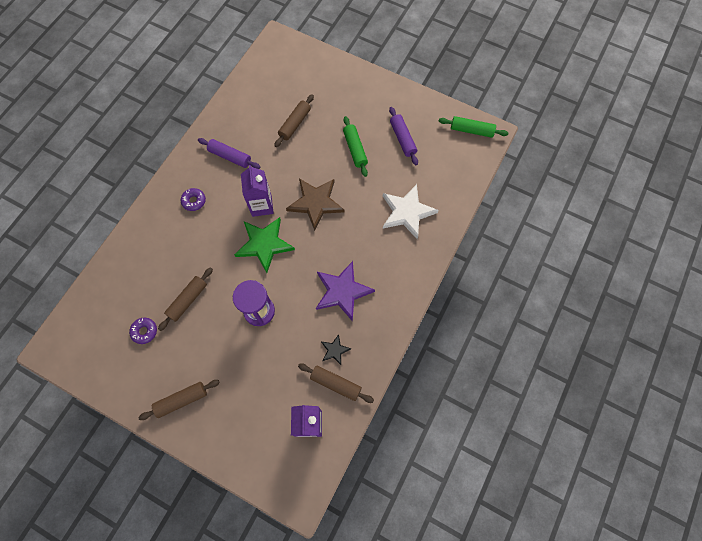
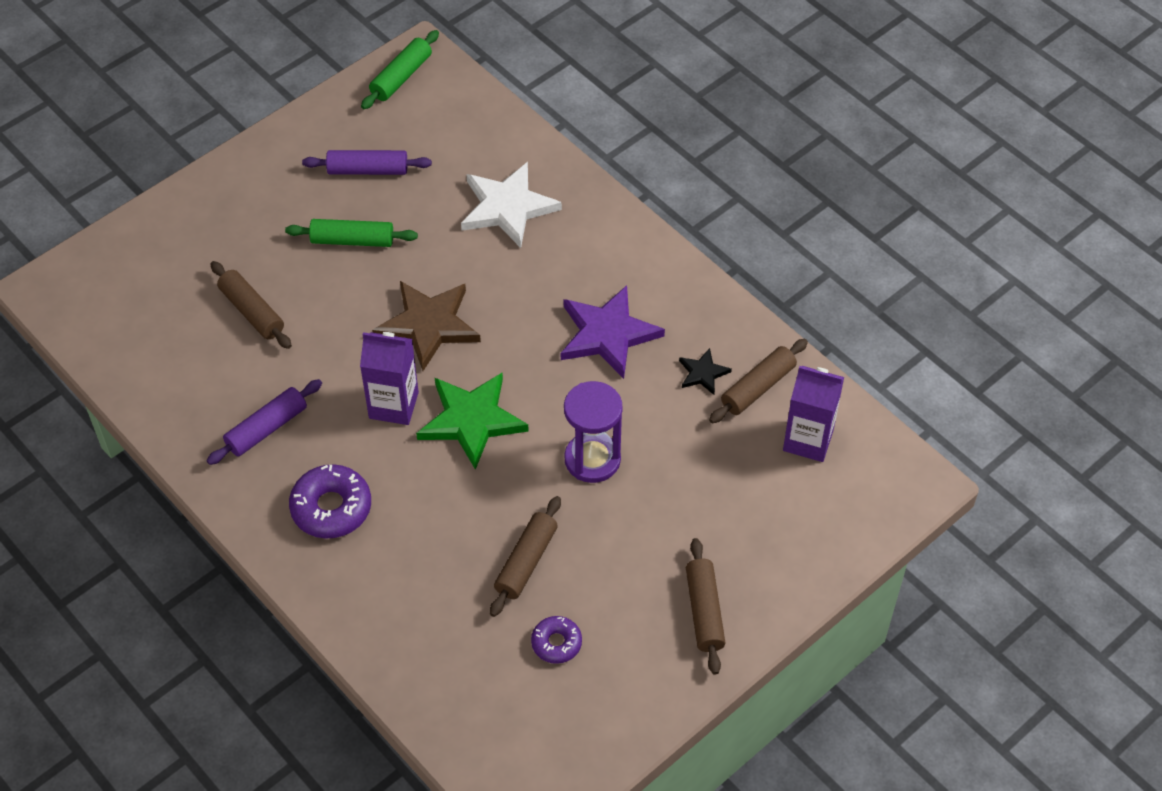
camera: 70 degrees left, 15 degrees down
brown rolling pin [158,267,213,331] -> brown rolling pin turned 60 degrees clockwise [490,496,561,617]
purple donut [181,188,206,211] -> purple donut [289,464,371,539], size x1.68

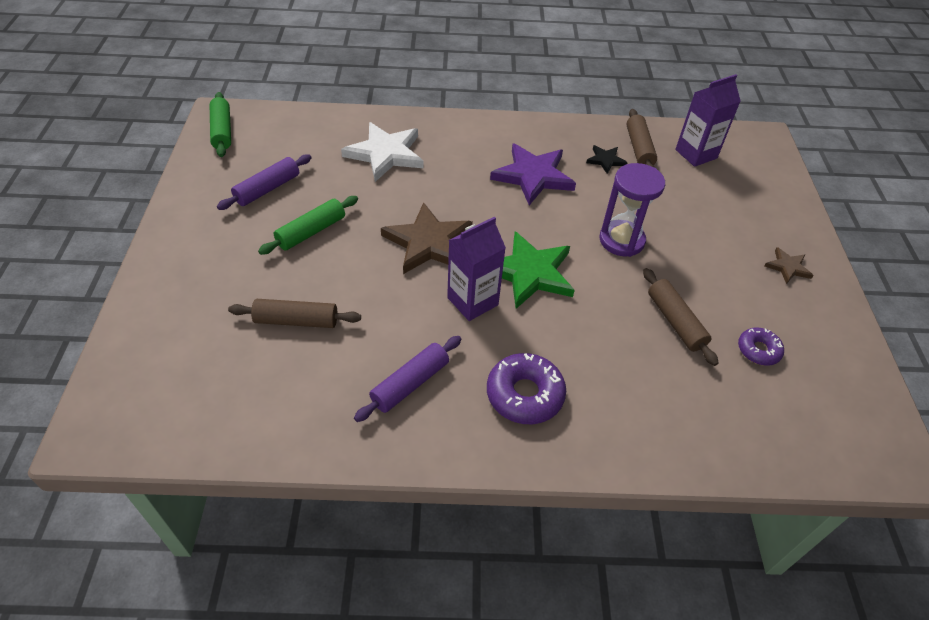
camera: 50 degrees left, 5 degrees down
purple rolling pin [207,379,322,465] -> purple rolling pin turned 45 degrees clockwise [354,336,461,422]
brown rolling pin [686,538,725,675] -> brown star [764,247,814,284]

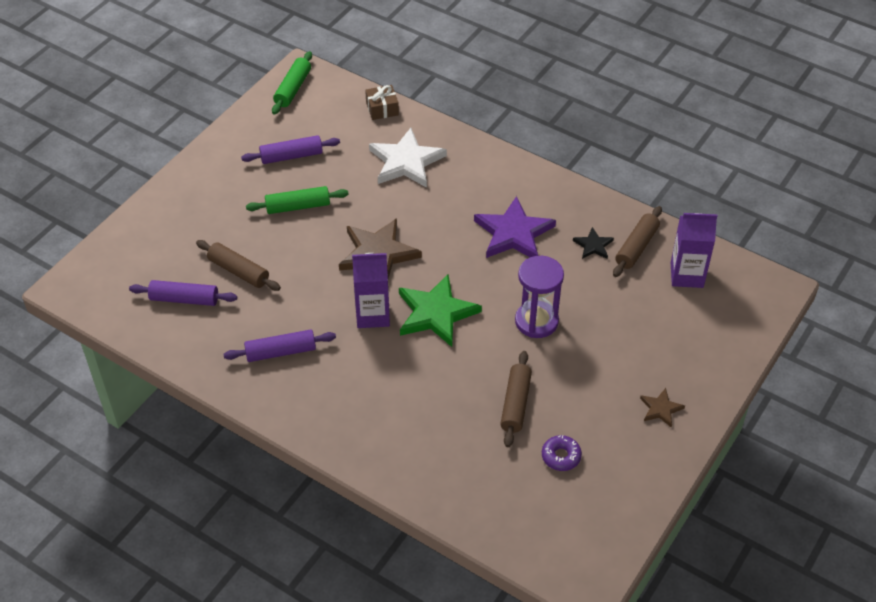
camera: 35 degrees right, 0 degrees up
purple donut [487,353,566,424] -> none
none -> purple rolling pin [129,280,237,306]
none -> brown gift [365,85,399,120]

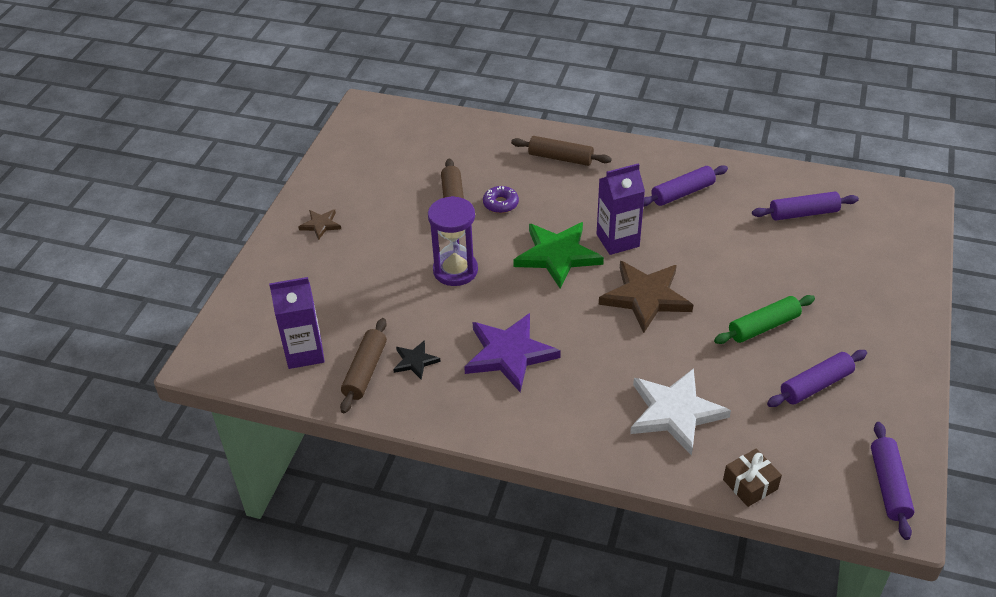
camera: 165 degrees right, 5 degrees down
brown rolling pin [196,240,281,291] -> brown rolling pin moved to [511,136,612,166]
green rolling pin [272,51,312,115] -> purple rolling pin [871,422,915,540]
purple donut [542,435,582,471] -> purple donut moved to [483,186,519,213]

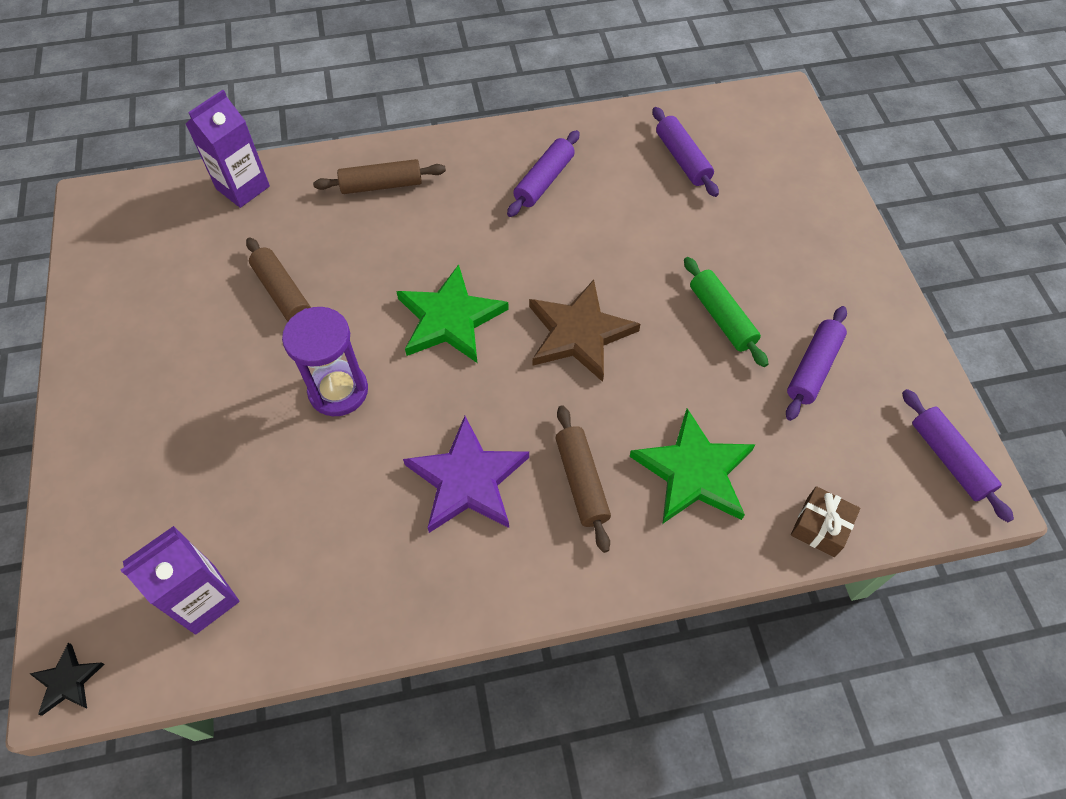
camera: 30 degrees left, 15 degrees up
brown star [299,209,341,240] -> none
brown rolling pin [340,318,387,413] -> brown rolling pin moved to [555,405,611,553]
black star [393,340,441,380] -> black star moved to [30,643,105,716]
purple donut [483,186,519,213] -> none
purple carton [597,163,645,255] -> purple carton moved to [186,90,270,208]
white star [630,368,731,456] -> green star [630,408,756,524]
green rolling pin [714,295,815,344] -> green rolling pin turned 60 degrees counterclockwise [684,257,768,367]
purple rolling pin [752,191,859,220] -> purple rolling pin turned 75 degrees counterclockwise [653,107,719,197]

